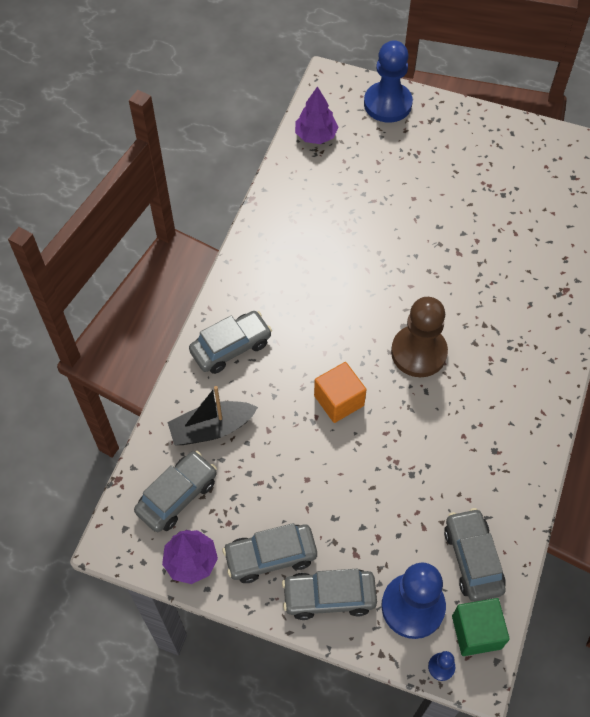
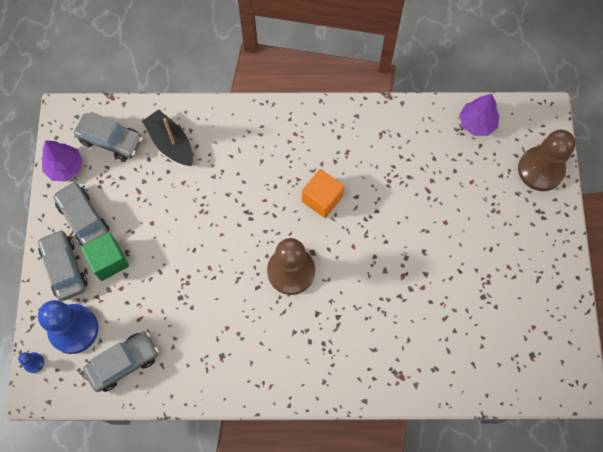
camera: 70 degrees right, 10 degrees up
grey car [189,311,272,374] -> none
orange cube [314,362,367,423] -> orange cube moved to [302,169,344,218]
blue pawn [364,40,413,123] -> brown pawn [518,130,576,191]
green cube [452,598,510,656] -> green cube moved to [81,232,129,281]

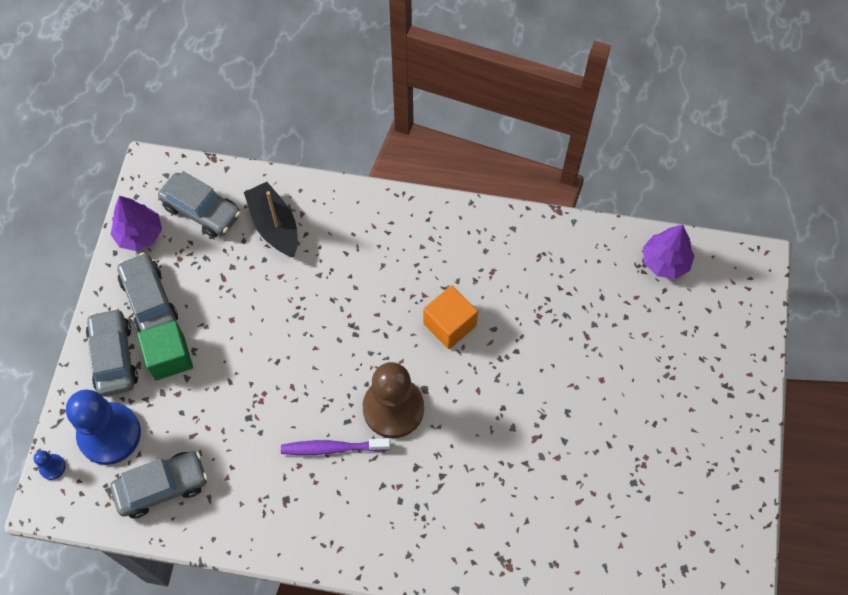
camera: 10 degrees right, 5 degrees down
brown pawn [518,130,576,191] -> none
none -> purple toothbrush [281,438,390,455]

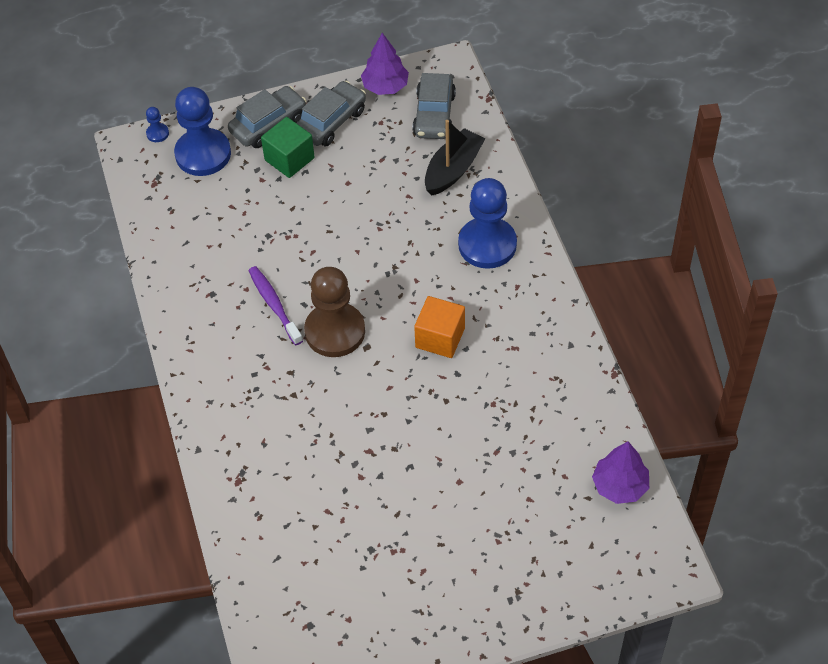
camera: 65 degrees right, 10 degrees down
grey car [110,451,208,518] -> none
none -> blue pawn [458,178,517,269]

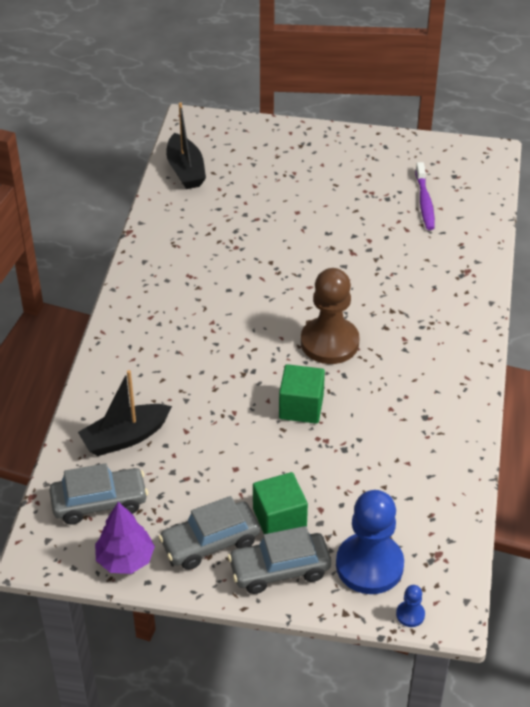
camera: 155 degrees left, 10 degrees down
purple toothbrush [248,266,303,345] -> purple toothbrush moved to [416,162,435,230]
grey car [412,73,456,139] -> grey car turned 45 degrees clockwise [49,463,148,525]
orange cube [414,296,465,358] -> none
blue pawn [458,178,517,269] -> none
purple tree [592,441,649,504] -> black boat [166,102,206,189]
none -> green cube [279,364,325,424]

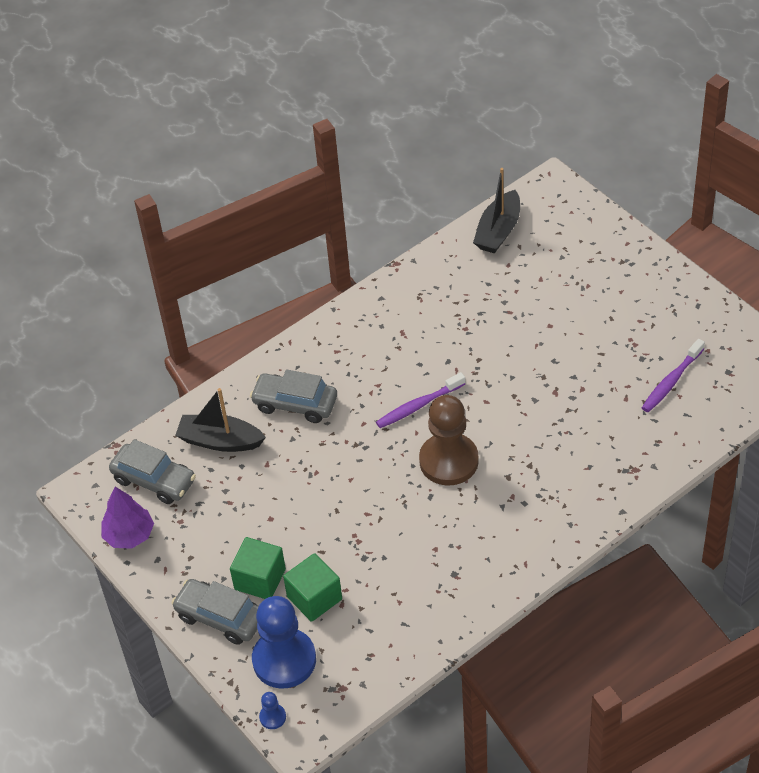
camera: 45 degrees right, 5 degrees up
grey car [158,496,260,570] -> grey car moved to [250,369,337,423]
green cube [279,364,325,424] -> green cube moved to [283,553,342,622]
none -> purple toothbrush [376,372,465,428]

